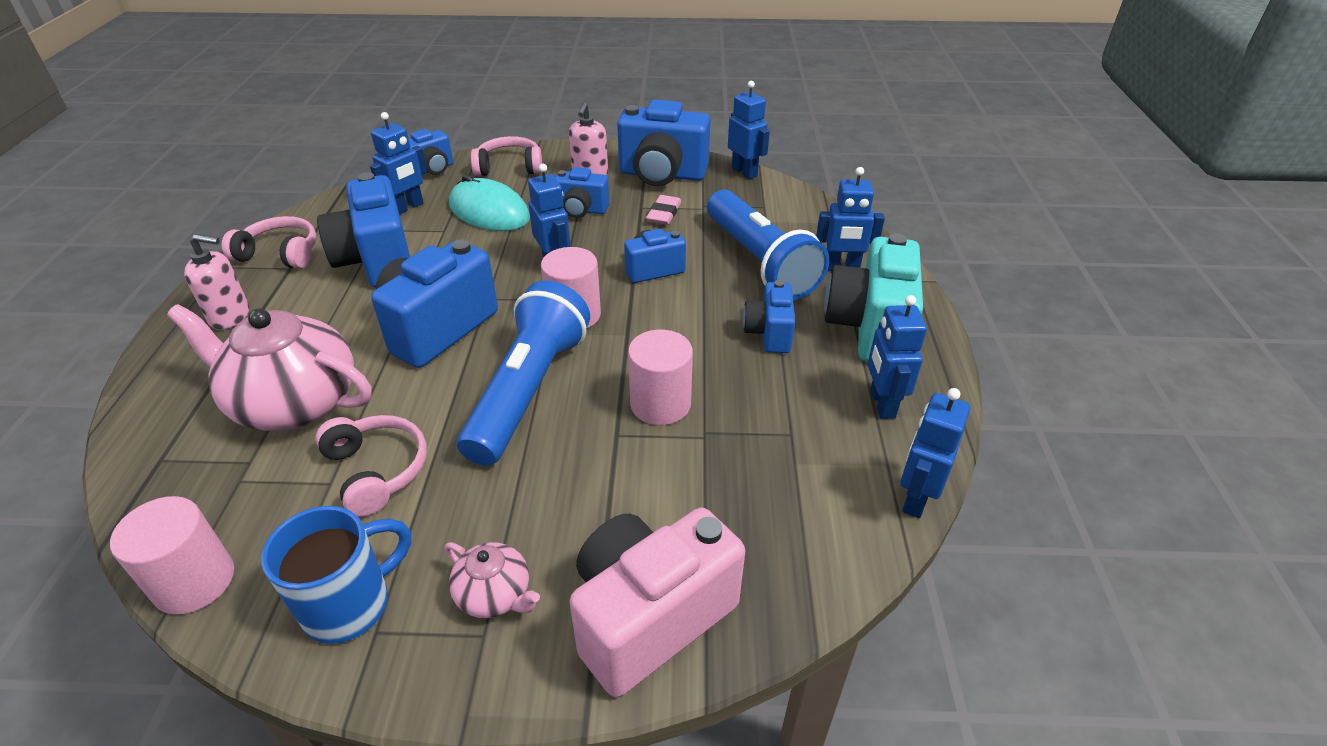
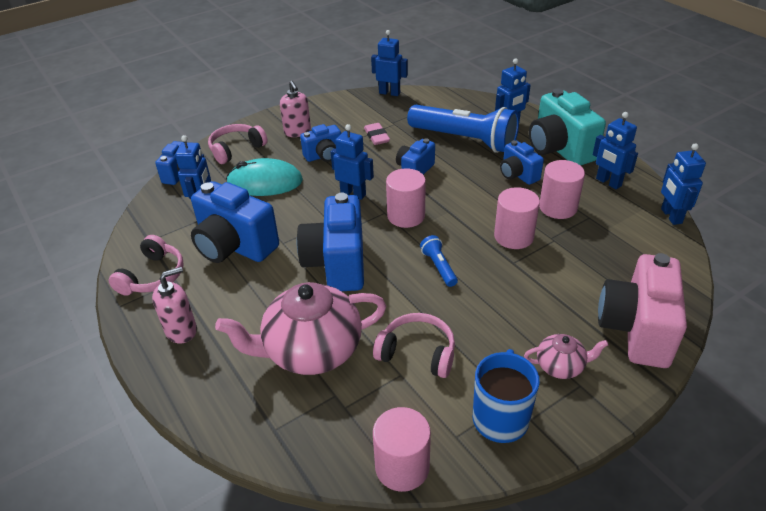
camera: 35 degrees left, 0 degrees up
pink headphones [222,216,317,269] -> pink headphones turned 135 degrees clockwise [109,235,184,296]
blue flashlight [457,281,590,466] -> blue flashlight [420,235,458,287], size x0.42
blue camera [617,100,710,186] -> none
none -> pink cylinder [539,160,585,219]

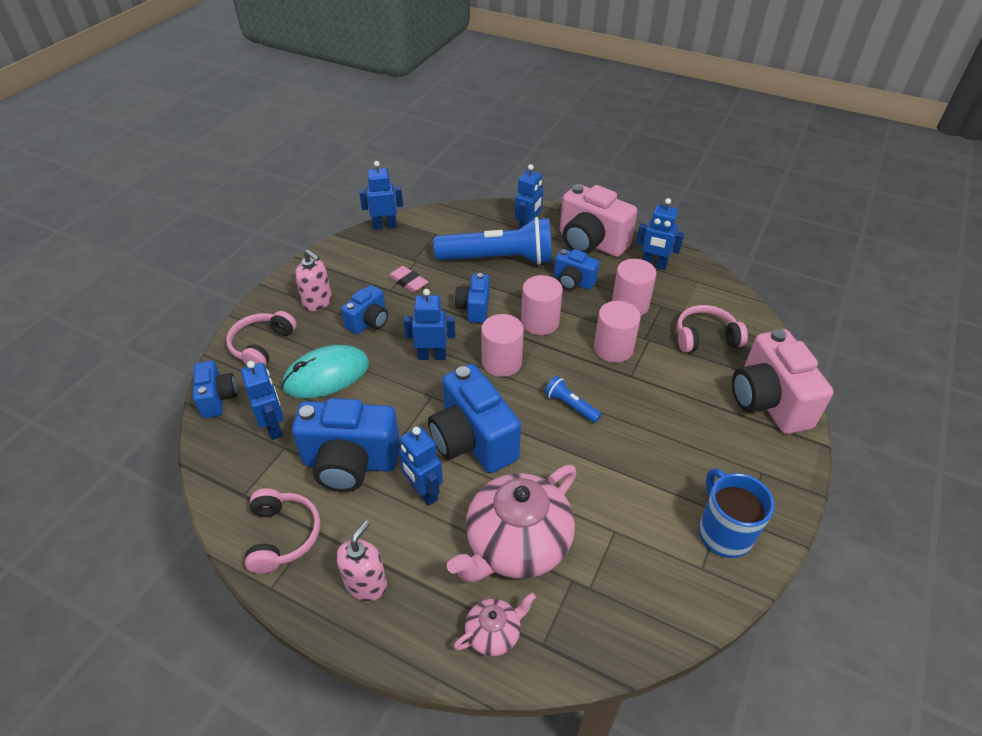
camera: 30 degrees left, 5 degrees up
pink headphones [373,313,455,378] -> pink headphones moved to [677,305,748,353]
pink cylinder [373,407,431,492] -> pink cylinder moved to [521,275,563,335]
pink teapot [524,334,609,379] -> pink teapot moved to [454,593,536,656]
turquoise camera [529,89,606,166] -> pink camera [560,184,637,257]
blue robot [661,143,706,225] -> blue robot moved to [398,426,443,506]

